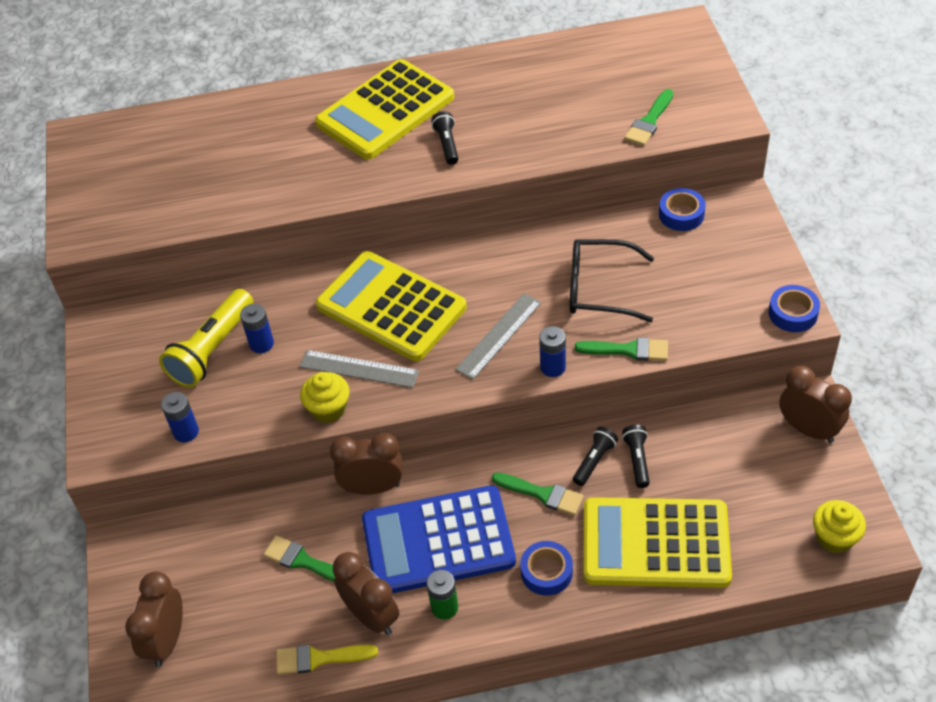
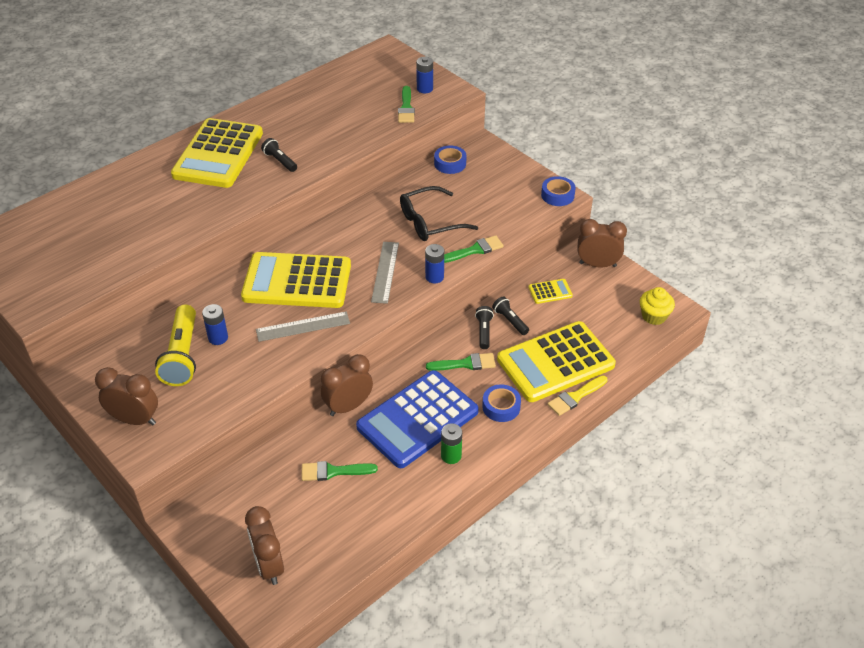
camera: 35 degrees left, 5 degrees down
blue battery [161,392,199,442] -> blue battery moved to [416,57,433,93]
yellow brush [276,644,378,675] -> yellow brush moved to [547,375,607,416]
yellow cupcake [300,372,350,423] -> none
brown clock [333,552,399,635] -> brown clock moved to [95,367,158,425]
none -> yellow calculator [529,279,573,304]

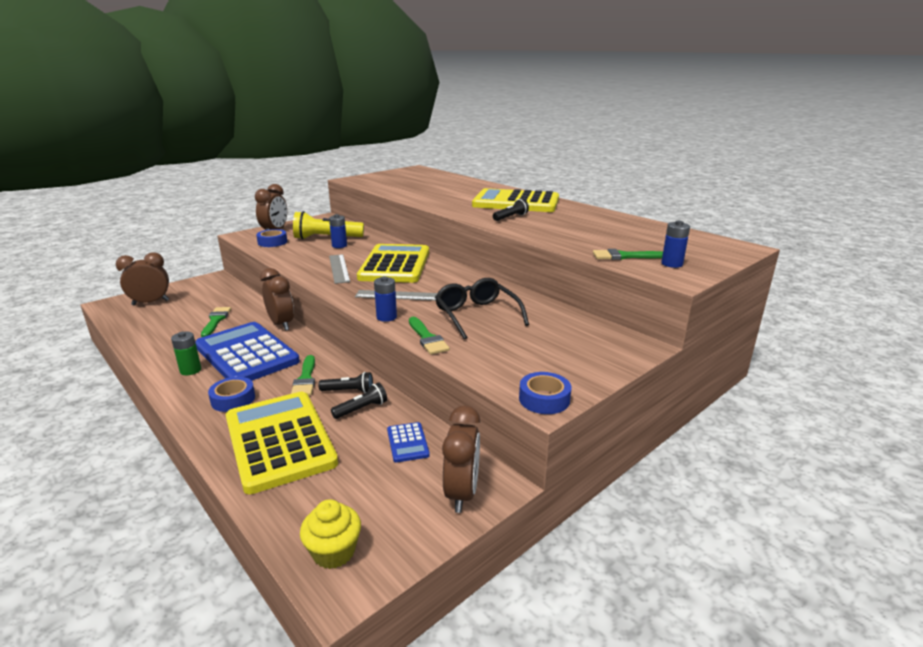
camera: 90 degrees right, 20 degrees down
blue tape [434,145,467,174] -> blue tape moved to [256,229,287,247]
yellow calculator [529,279,573,304] -> blue calculator [387,422,430,462]
yellow brush [547,375,607,416] -> none

